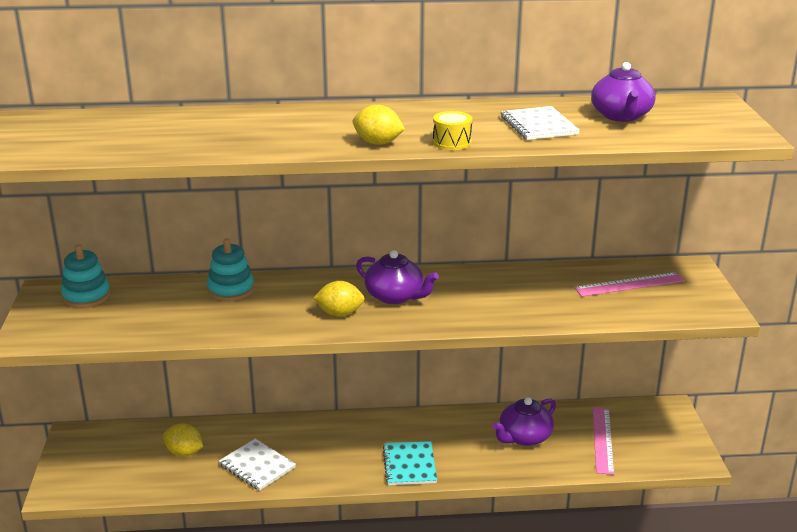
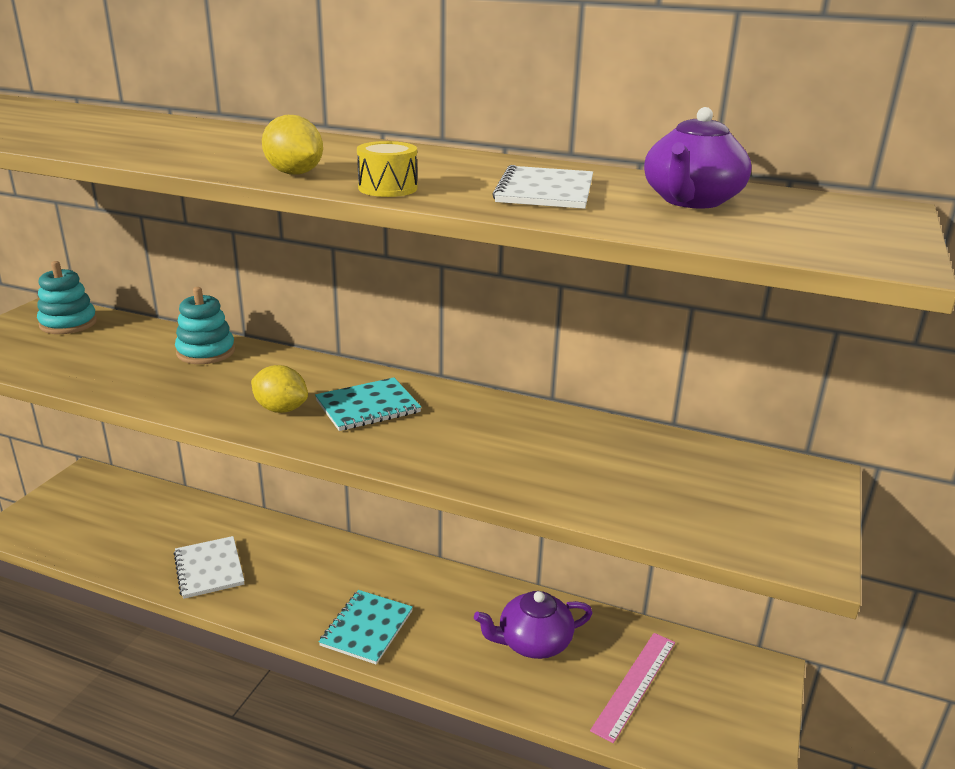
camera: 25 degrees right, 0 degrees up
yellow lemon [163,423,203,457] -> none
purple teapot [356,250,439,304] -> turquoise notebook [315,377,421,431]
pink ruler [574,272,685,297] -> none

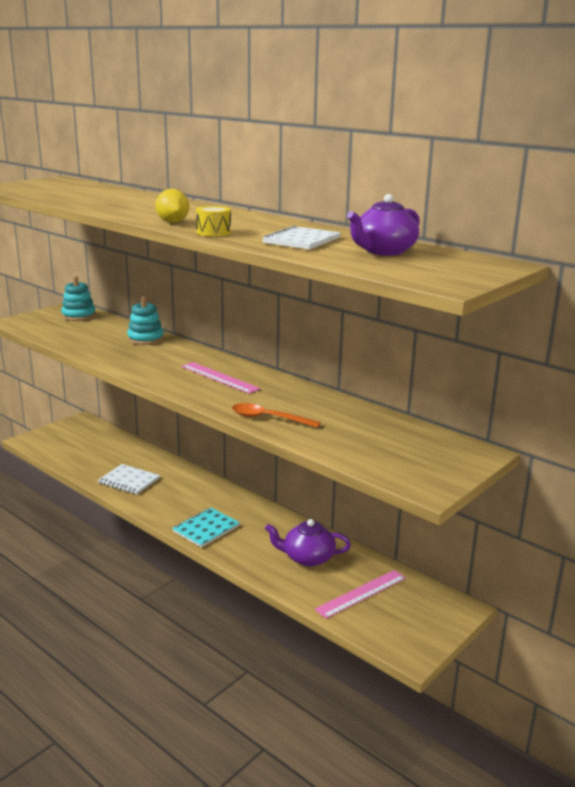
camera: 20 degrees right, 5 degrees down
white notebook [174,536,244,599] -> white notebook turned 60 degrees counterclockwise [98,464,160,495]
yellow lemon [251,365,308,413] -> none
turquoise notebook [315,377,421,431] -> pink ruler [181,362,261,394]
none -> orange spoon [232,403,321,428]

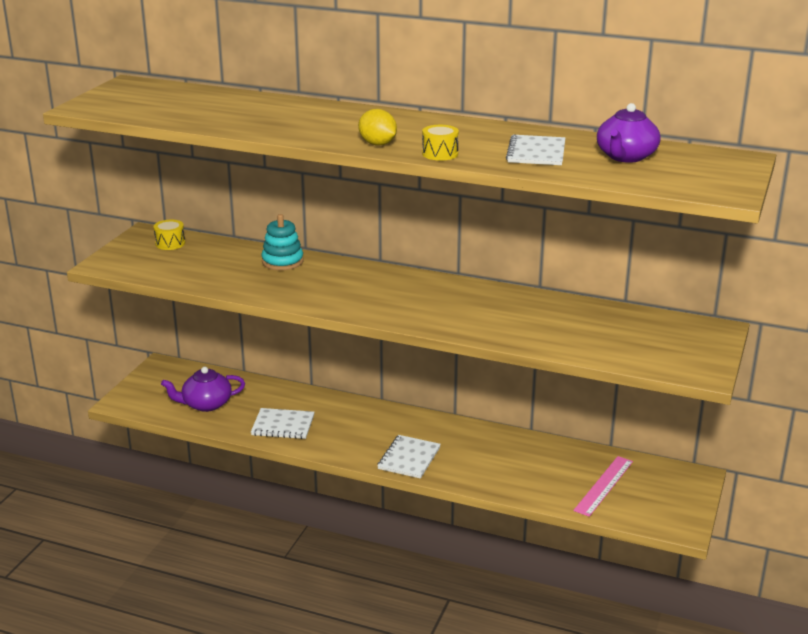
camera: 20 degrees left, 5 degrees up
turquoise stacking toy [61,276,96,321] -> yellow drum [154,220,185,250]
turquoise notebook [172,508,240,547] -> white notebook [377,435,441,479]
pink ruler [181,362,261,394] -> none
orange spoon [232,403,321,428] -> none
purple teapot [265,519,351,566] -> purple teapot moved to [161,367,245,412]

